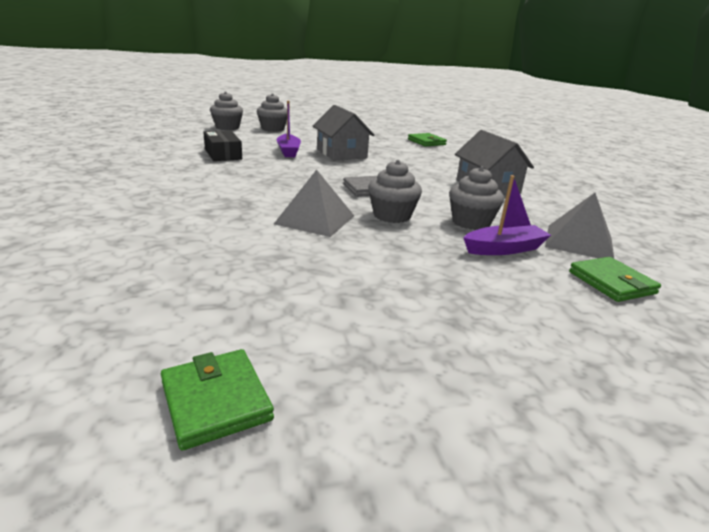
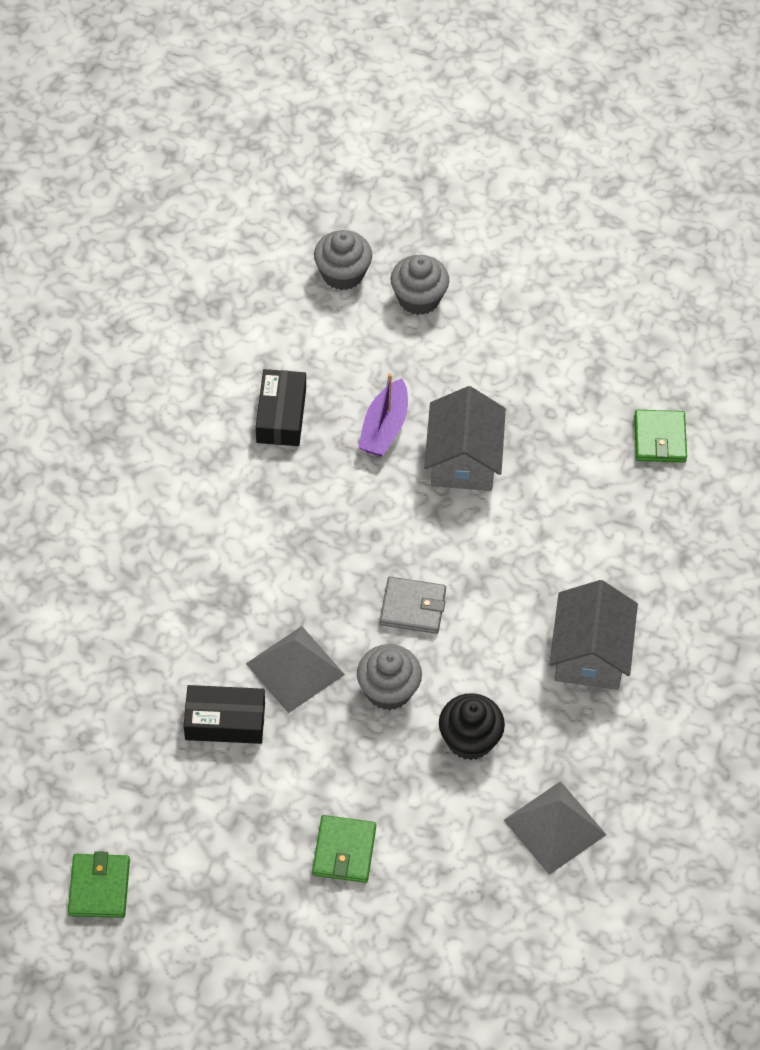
camera: 30 degrees right, 30 degrees up
grey cupcake [449,167,504,230] -> black cupcake [439,693,505,760]
purple boat [464,175,551,255] -> none
green wallet [569,257,661,302] -> green wallet moved to [312,815,376,883]
none -> black box [184,685,265,744]

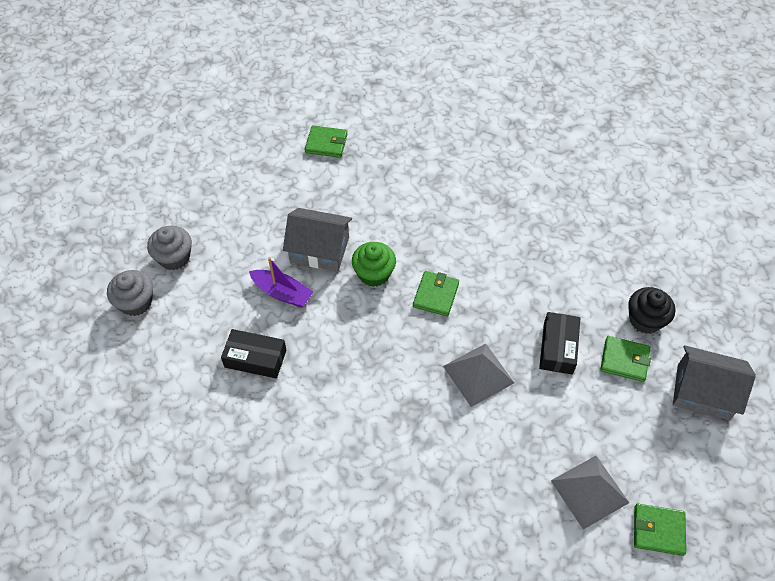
camera: 80 degrees left, 0 degrees up
black box [184,685,265,744] -> black box moved to [539,312,580,374]
grey cupcake [357,644,422,710] -> none
grey wallet [380,577,446,634] -> green wallet [413,271,459,316]
black cupcake [439,693,505,760] -> black cupcake moved to [628,287,675,334]
grey pyramid [504,781,606,875] -> grey pyramid moved to [551,456,629,530]
grey house [549,580,638,690] -> grey house moved to [673,345,756,420]
none -> green cupcake [352,242,396,287]

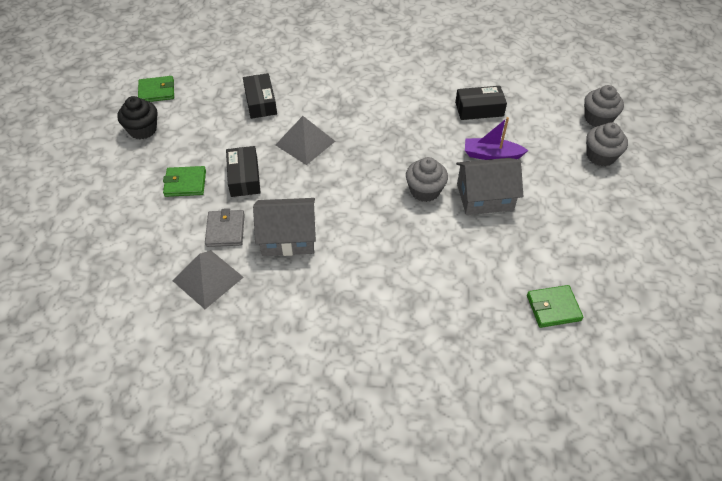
camera: 160 degrees right, 5 degrees down
green cupcake [352,242,396,287] -> grey cupcake [406,157,448,202]
green wallet [413,271,459,316] -> none
grey pyramid [551,456,629,530] -> grey pyramid moved to [172,250,244,309]
black cupcake [628,287,675,334] -> black cupcake moved to [117,96,157,139]
grey house [673,345,756,420] -> grey house moved to [253,198,316,256]
none -> grey wallet [205,208,245,247]
none -> black box [243,73,277,119]

